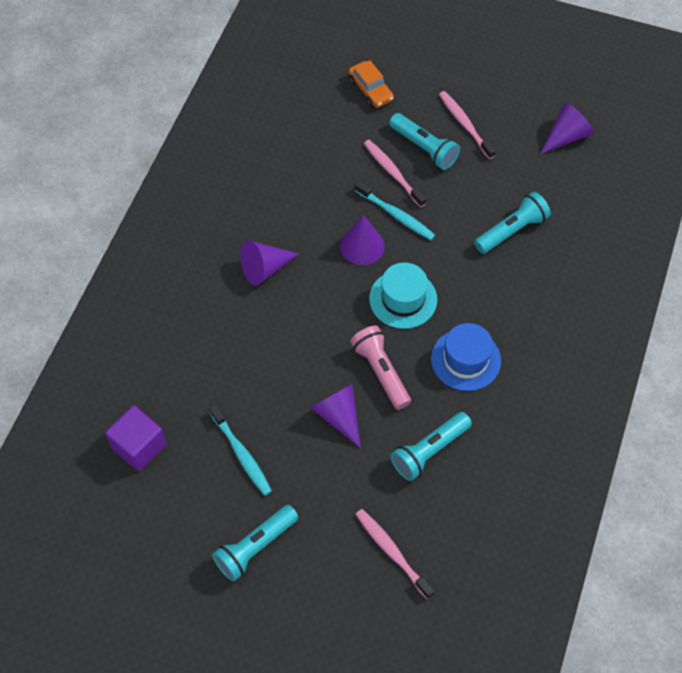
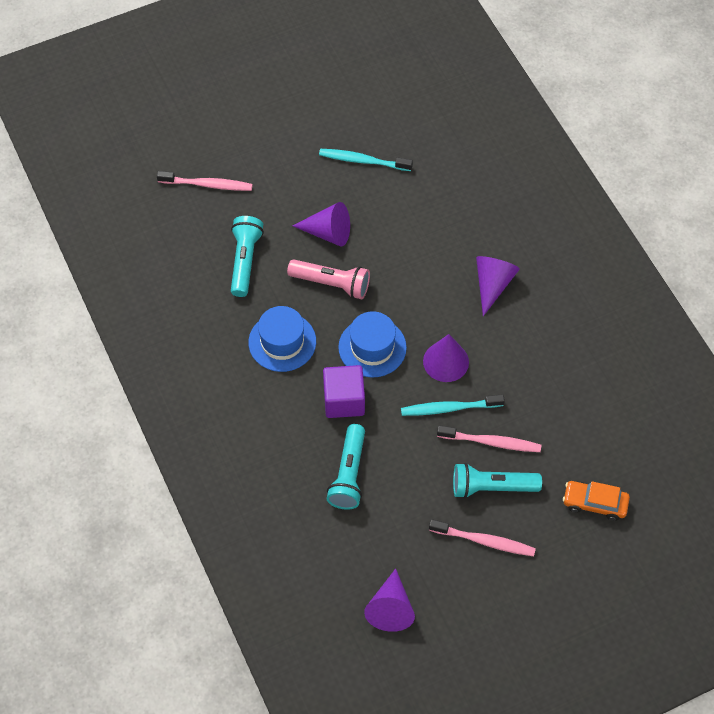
camera: 135 degrees right, 0 degrees up
purple cube [105,406,166,471] -> purple cube moved to [323,365,365,418]
turquoise flashlight [212,505,299,582] -> none
turquoise hat [369,262,437,329] -> blue hat [338,311,407,378]

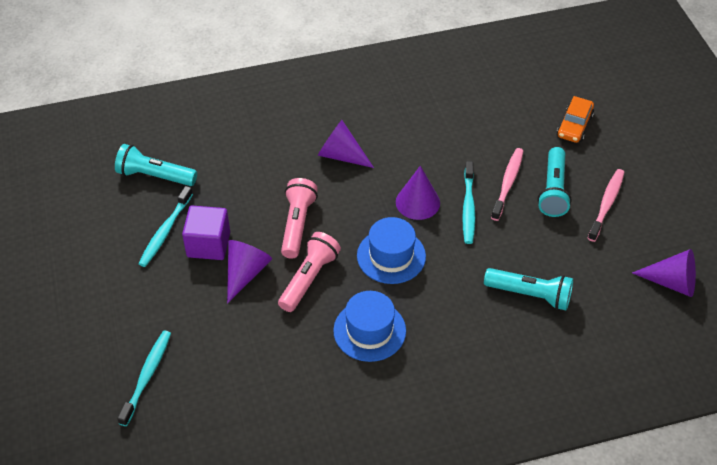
camera: 80 degrees left, 10 degrees down
pink toothbrush [157,171,253,191] -> turquoise toothbrush [117,331,171,426]
turquoise flashlight [231,216,264,297] -> turquoise flashlight moved to [115,144,197,186]
purple cube [323,365,365,418] -> purple cube moved to [182,205,230,260]
none -> pink flashlight [281,178,318,259]

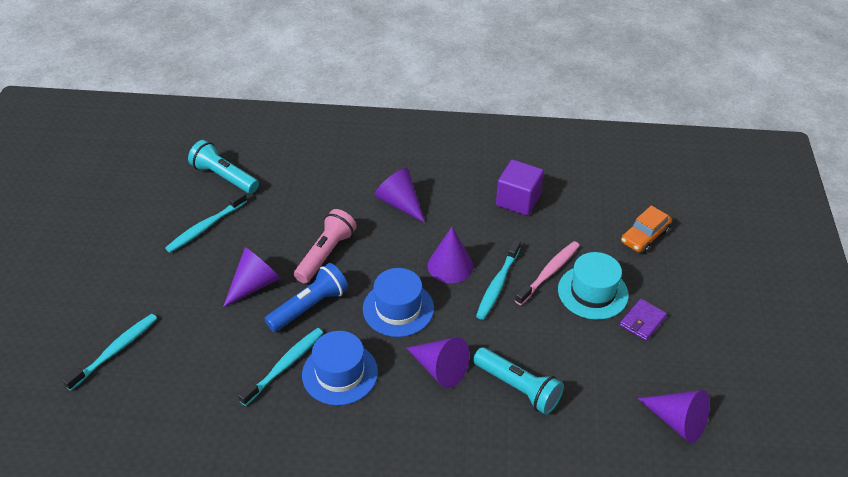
camera: 20 degrees right, 5 degrees down
purple cube [182,205,230,260] -> purple cube moved to [496,160,544,216]
pink flashlight [278,232,341,312] -> blue flashlight [265,263,348,332]
turquoise flashlight [538,147,572,217] -> turquoise hat [558,252,629,320]
pink toothbrush [588,169,625,242] -> purple wallet [620,299,667,341]
none -> turquoise toothbrush [238,328,323,406]
none -> purple cone [407,337,469,388]

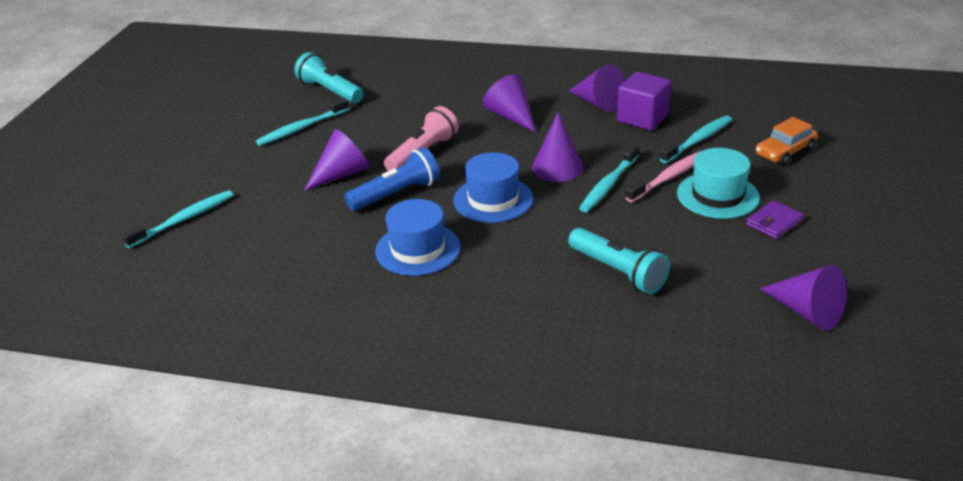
camera: 10 degrees right, 10 degrees down
turquoise toothbrush [238,328,323,406] -> turquoise toothbrush moved to [660,116,732,163]
purple cone [407,337,469,388] -> purple cone moved to [569,64,625,112]

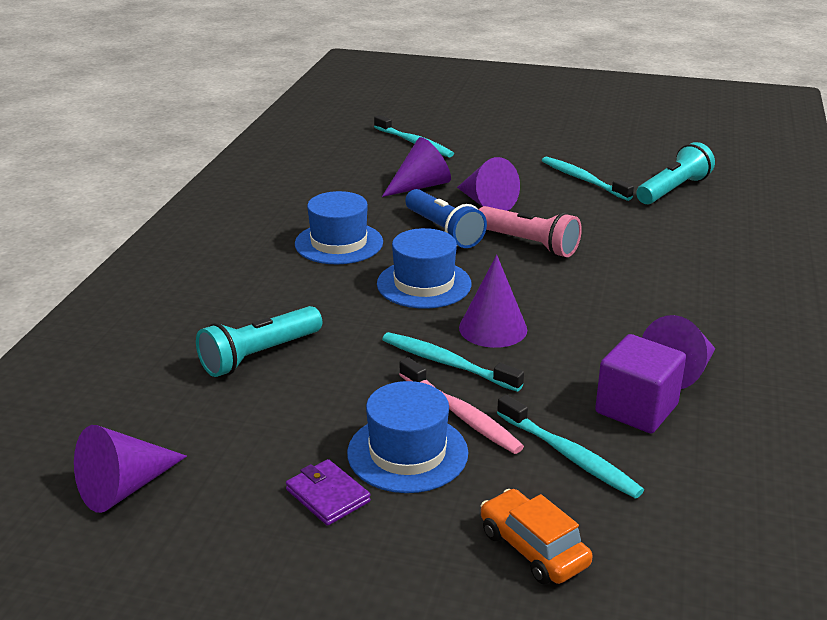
camera: 90 degrees right, 5 degrees down
purple cone [483,74,536,133] -> purple cone moved to [382,137,451,197]
turquoise hat [677,148,760,219] -> blue hat [347,381,468,493]

